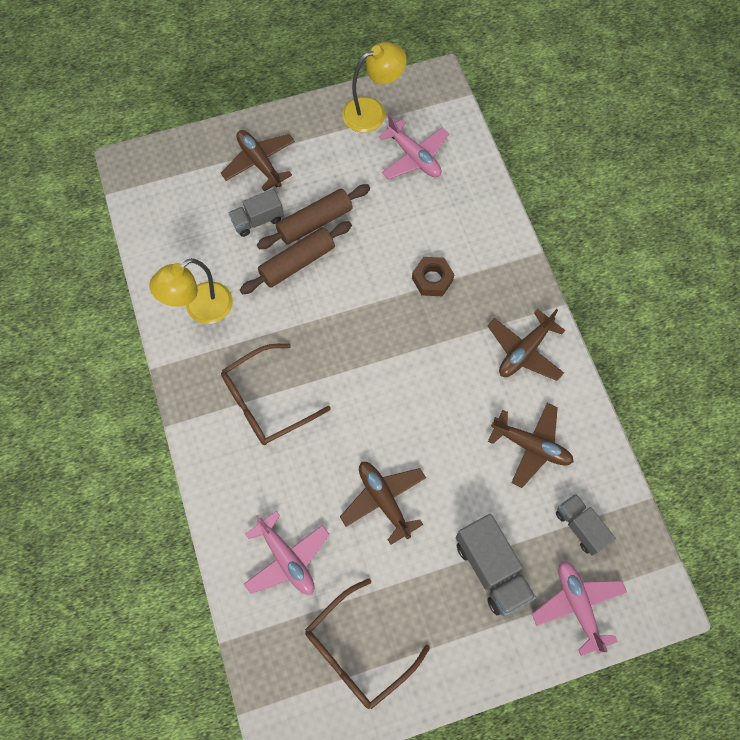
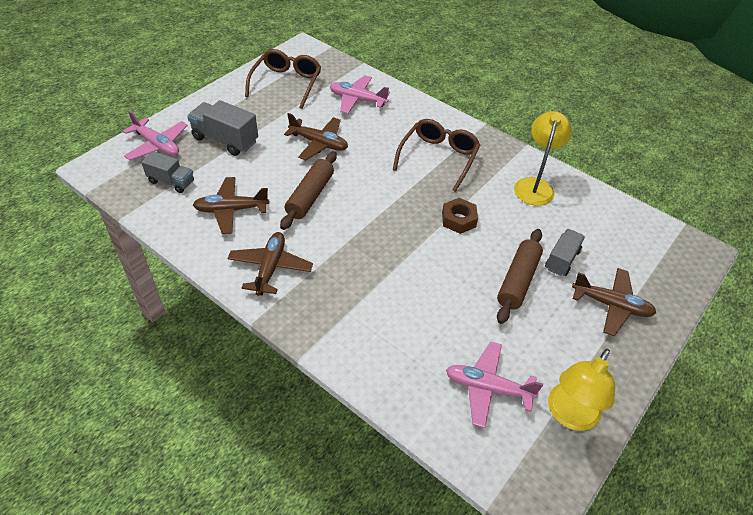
camera: 145 degrees right, 20 degrees down
brown rolling pin [240,221,352,294] -> brown rolling pin moved to [280,151,337,230]
brown nut [412,257,455,296] -> brown nut moved to [442,198,478,234]

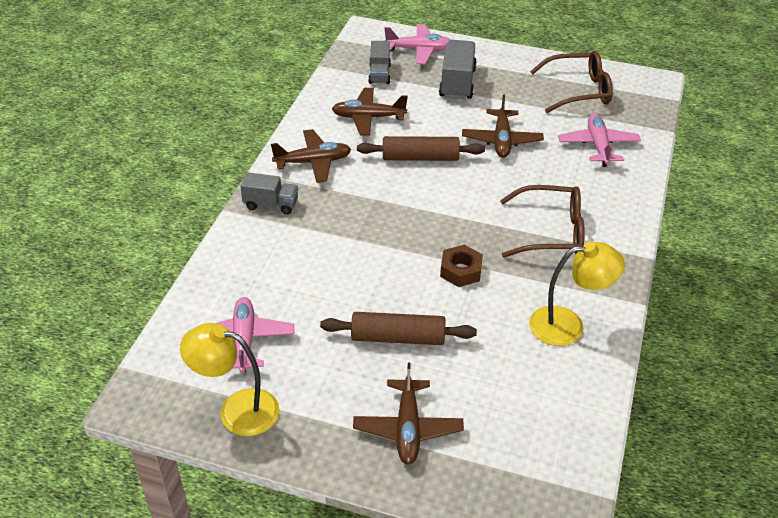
camera: 70 degrees right, 5 degrees down
pink plane [123,111,188,160] -> pink plane turned 105 degrees counterclockwise [384,24,451,64]
brown plane [193,177,270,234] -> brown plane turned 60 degrees counterclockwise [332,88,408,136]
grey truck [545,229,585,276] -> grey truck moved to [240,172,298,214]

